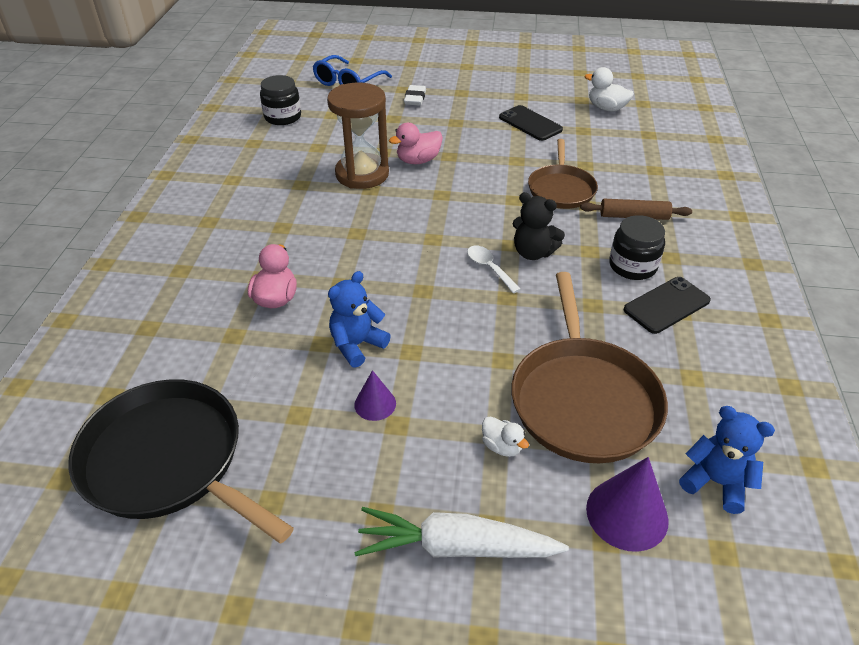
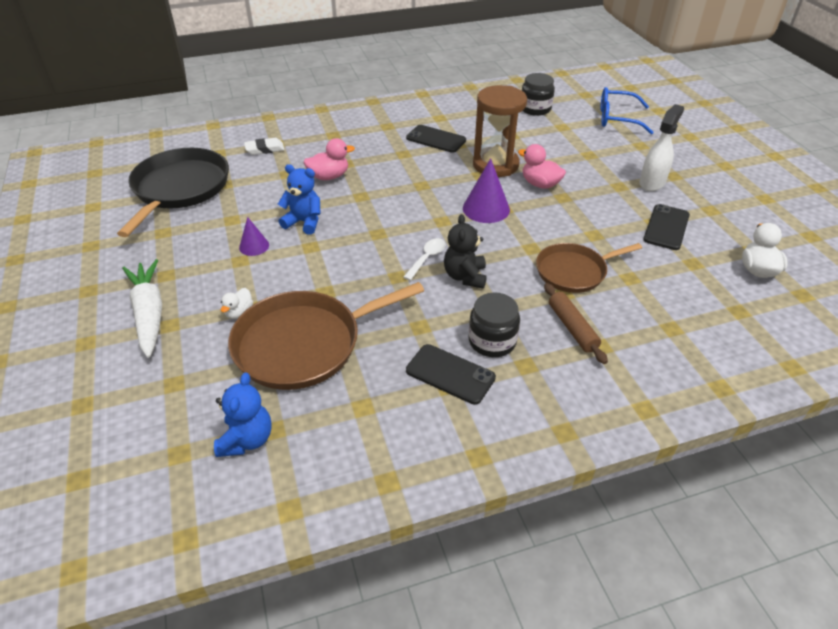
camera: 65 degrees right, 0 degrees up
white eraser [404,85,426,106] -> white eraser moved to [244,138,285,155]
purple cone [586,457,669,552] -> purple cone moved to [463,158,510,223]
none -> black phone [406,125,466,153]
none -> white spray bottle [639,104,684,191]

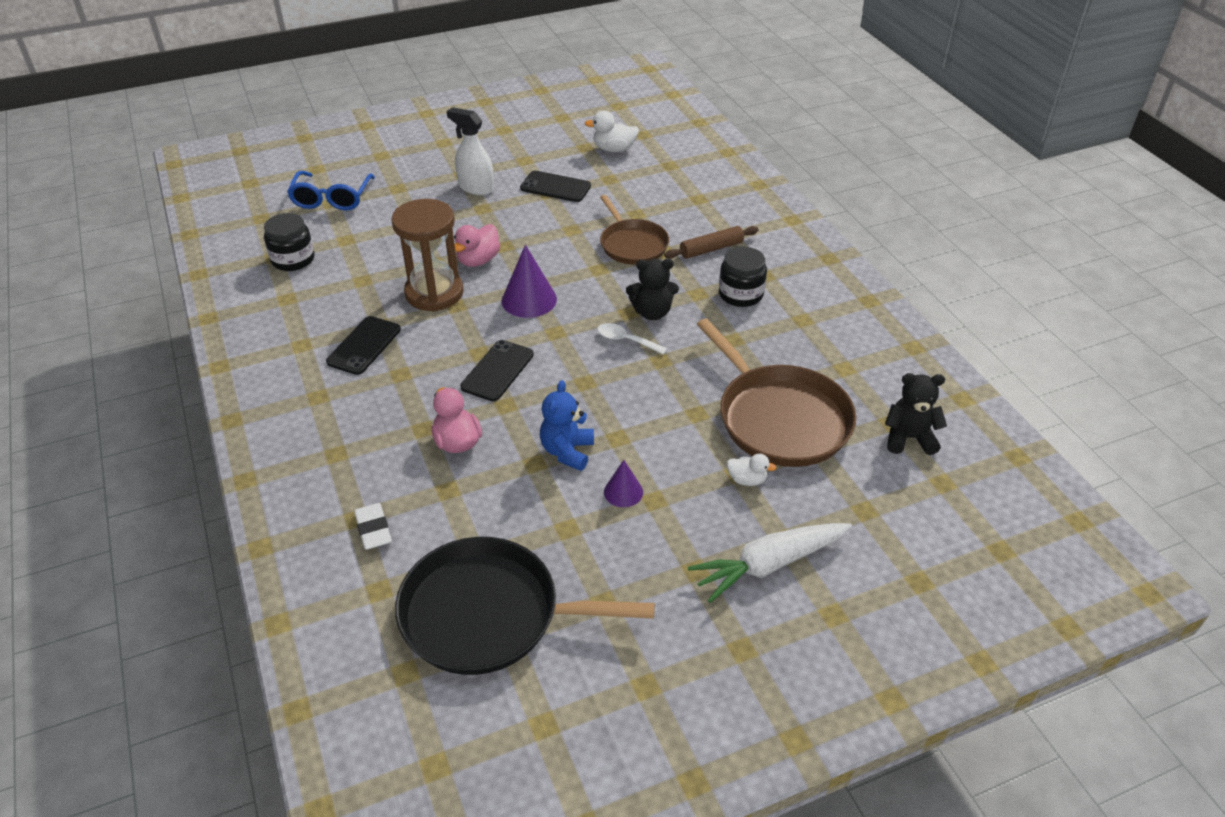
camera: 95 degrees left, 0 degrees up
blue teddy bear [214,373,272,457] -> black teddy bear [885,373,947,455]
black phone [406,344,496,405] -> black phone moved to [461,340,534,401]

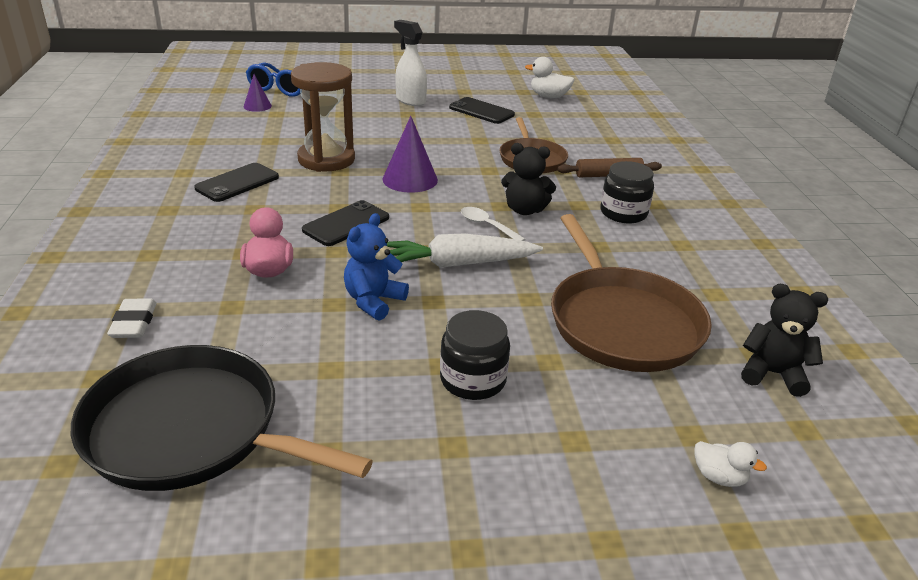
camera: 15 degrees right, 10 degrees down
black jar [264,213,315,271] -> black jar moved to [440,310,510,400]
pink duck [454,224,500,267] -> none
purple cone [604,460,643,507] -> purple cone moved to [244,74,272,112]
white carrot [687,523,852,603] -> white carrot moved to [387,233,543,268]
white duck [727,454,776,486] -> white duck moved to [694,441,767,487]

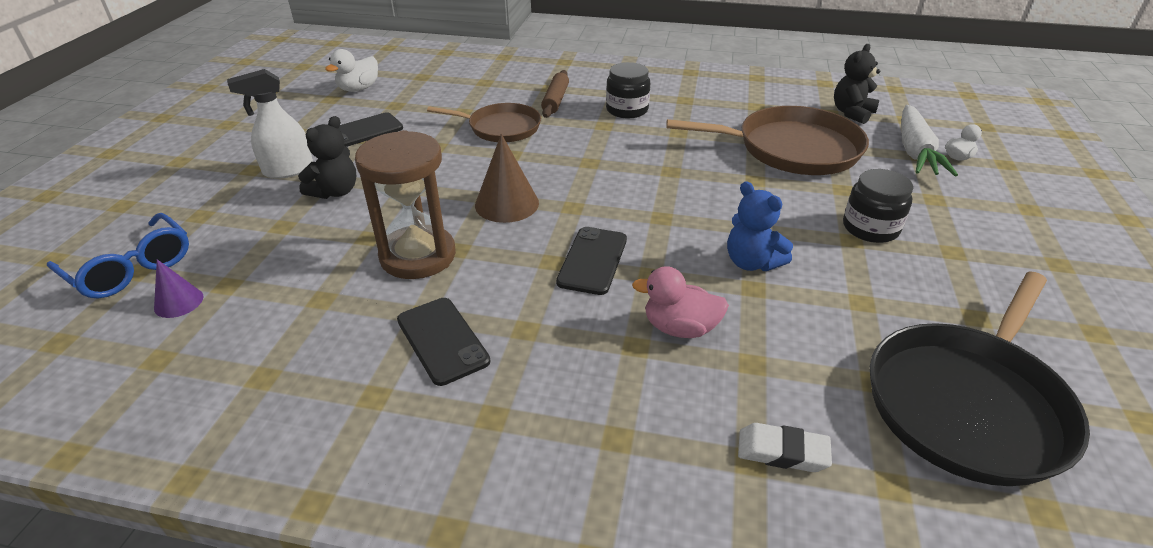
camera: 70 degrees left, 5 degrees up
black phone [302,200,389,246] -> black phone turned 45 degrees clockwise [556,227,627,295]
purple cone [382,116,438,193] -> brown cone [475,134,539,223]
white carrot [387,233,543,268] -> white carrot moved to [901,105,958,177]
white spoon [461,207,525,241] -> none
black teddy bear [501,143,556,215] -> black teddy bear moved to [298,116,356,199]

